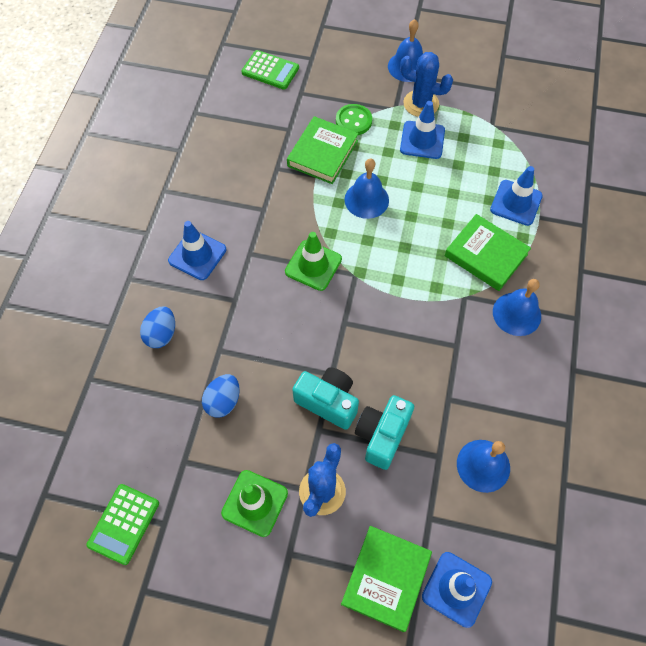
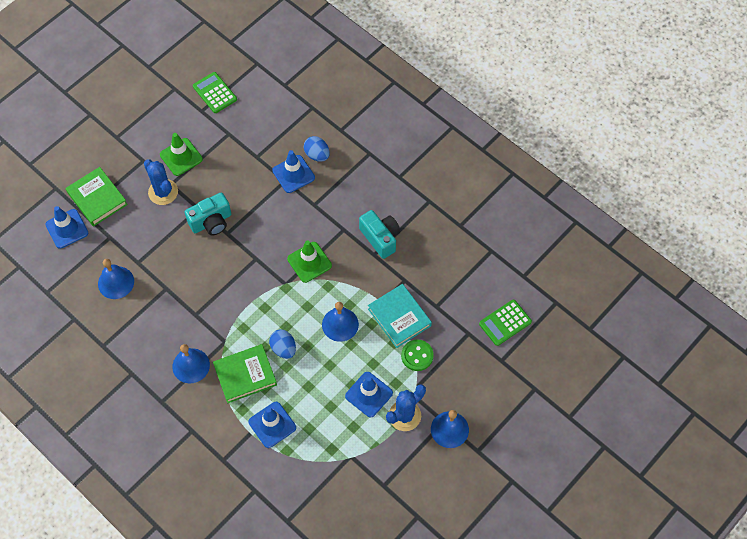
camera: 120 degrees right, 0 degrees up
blue traffic cone [168,221,226,280] -> blue traffic cone moved to [272,150,315,193]
blue egg [202,374,239,418] -> blue egg moved to [269,330,296,359]
green book [287,116,359,184] -> turquoise book [368,284,432,348]
turquoise camera [355,395,414,470] -> turquoise camera moved to [359,210,400,259]

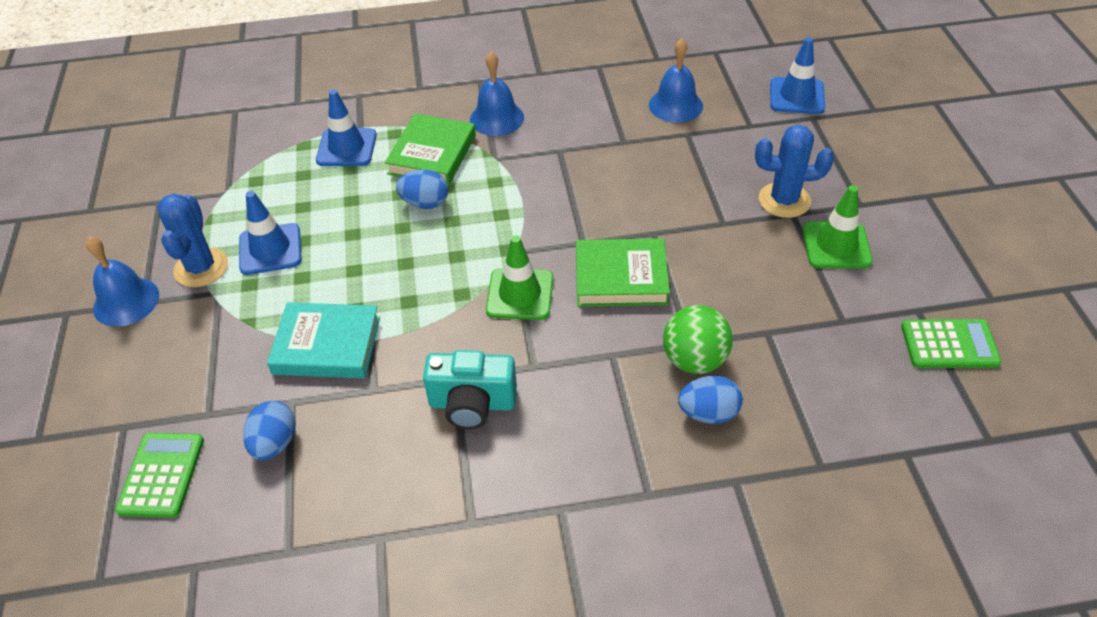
camera: 130 degrees right, 15 degrees down
green book [66,167,128,227] -> green book moved to [576,238,670,307]
turquoise camera [185,193,231,236] -> none
blue traffic cone [272,150,315,193] -> green ball [663,305,733,374]
blue bell [322,302,359,342] -> none
green button [401,339,434,371] -> none
none -> blue egg [243,401,296,460]

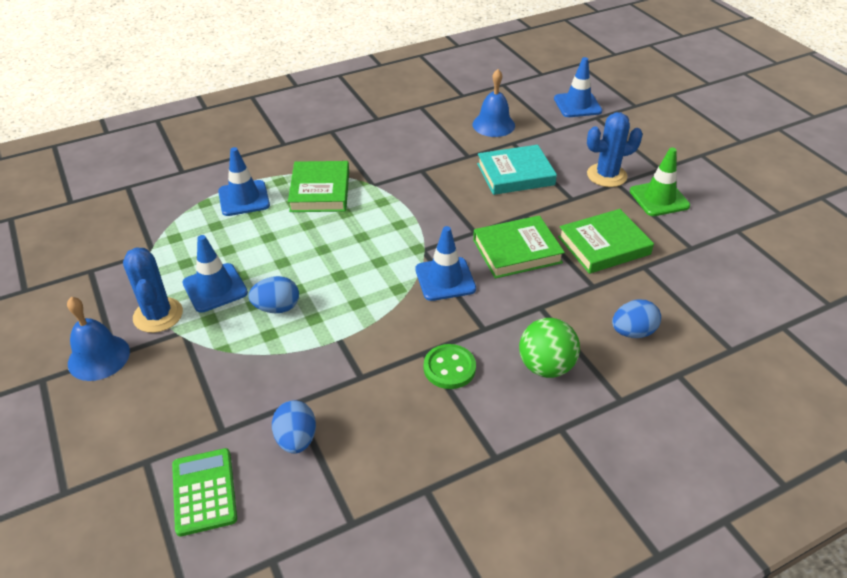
camera: 20 degrees left, 5 degrees down
turquoise book [267,302,380,378] -> turquoise book moved to [477,145,557,195]
blue egg [396,169,448,209] -> blue egg moved to [248,276,299,313]
turquoise camera [423,350,517,429] -> green button [424,344,476,389]
blue bell [470,52,524,136] -> none
green traffic cone [486,236,553,320] -> blue traffic cone [415,226,476,301]
green ball [663,305,733,374] -> green ball moved to [519,318,580,378]
green calculator [901,319,1001,368] -> none
none -> green book [558,209,654,274]

